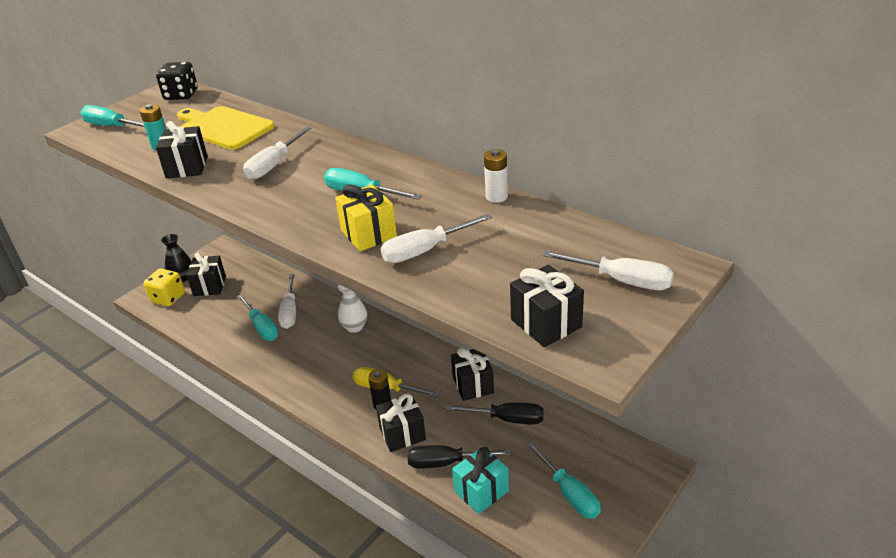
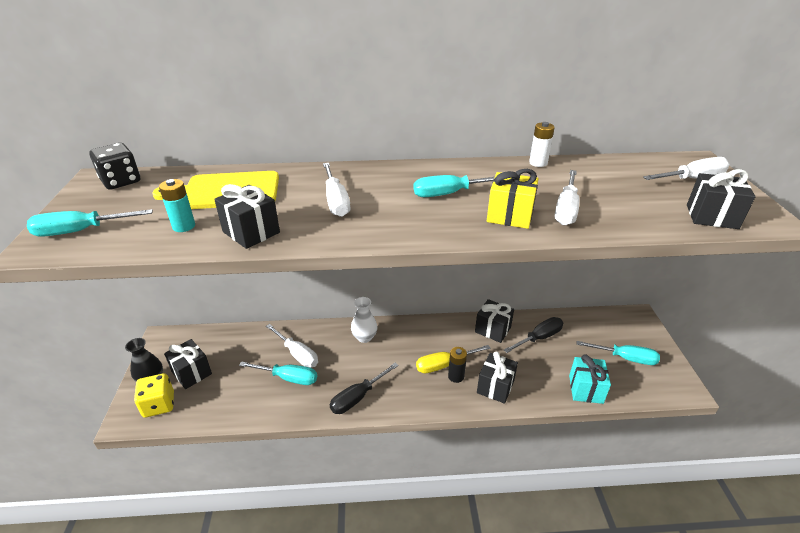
camera: 45 degrees left, 0 degrees up
black screwdriver [408,445,510,468] -> black screwdriver moved to [330,363,399,414]

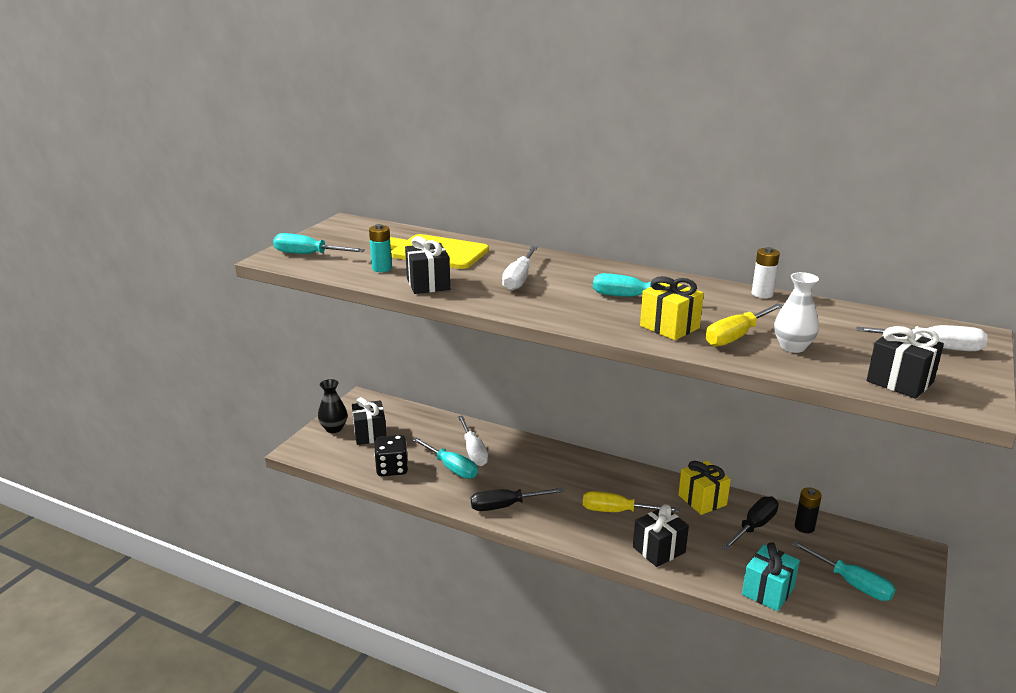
camera: 30 degrees right, 10 degrees down
black dice [90,143,140,190] -> black dice moved to [374,435,408,476]
yellow dice [134,373,174,418] -> none
white vase [351,297,377,343] -> white vase moved to [774,272,819,353]
black battery [448,347,467,383] -> black battery moved to [795,487,822,533]
black gift [475,299,514,343] -> yellow gift [678,461,731,515]
black screwdriver [504,317,563,353] -> black screwdriver turned 45 degrees counterclockwise [722,496,779,551]
white screwdriver [555,170,579,226] -> yellow screwdriver [706,303,783,347]

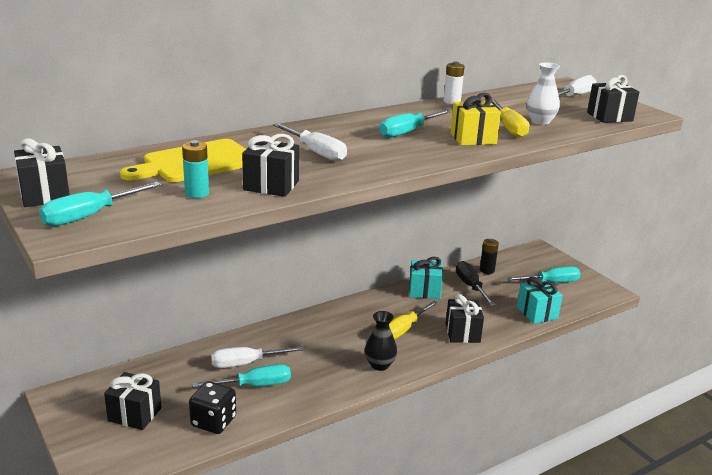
camera: 60 degrees left, 0 degrees up
black vase [318,379,347,433] -> black vase moved to [365,311,397,371]
white screwdriver [458,416,488,466] -> white screwdriver turned 150 degrees clockwise [211,346,304,368]
black screwdriver [471,488,564,511] -> none
yellow gift [678,461,731,515] -> turquoise gift [409,257,443,299]
none -> black gift [14,138,70,207]

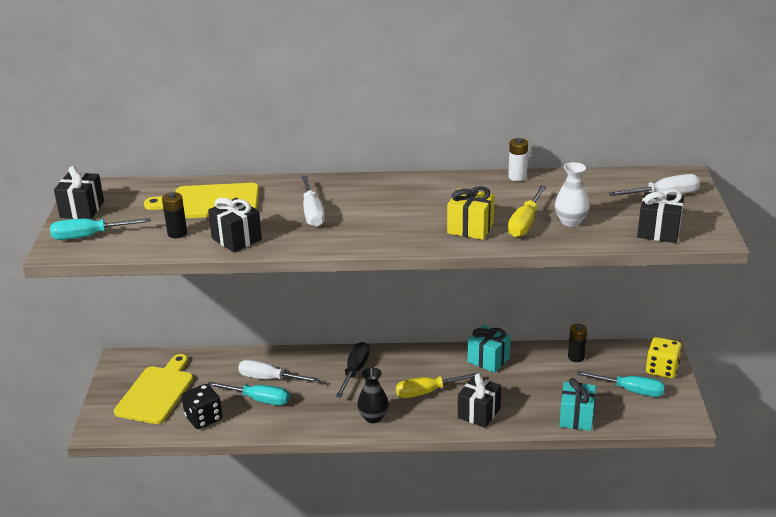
camera: 35 degrees right, 5 degrees up
black gift [104,372,161,430] -> yellow cutting board [114,354,193,424]
turquoise battery [182,140,209,198] -> black battery [162,192,187,238]
turquoise screwdriver [379,110,451,138] -> none
black screwdriver [456,261,496,306] -> black screwdriver moved to [335,342,370,398]
none -> yellow dice [646,337,682,379]

